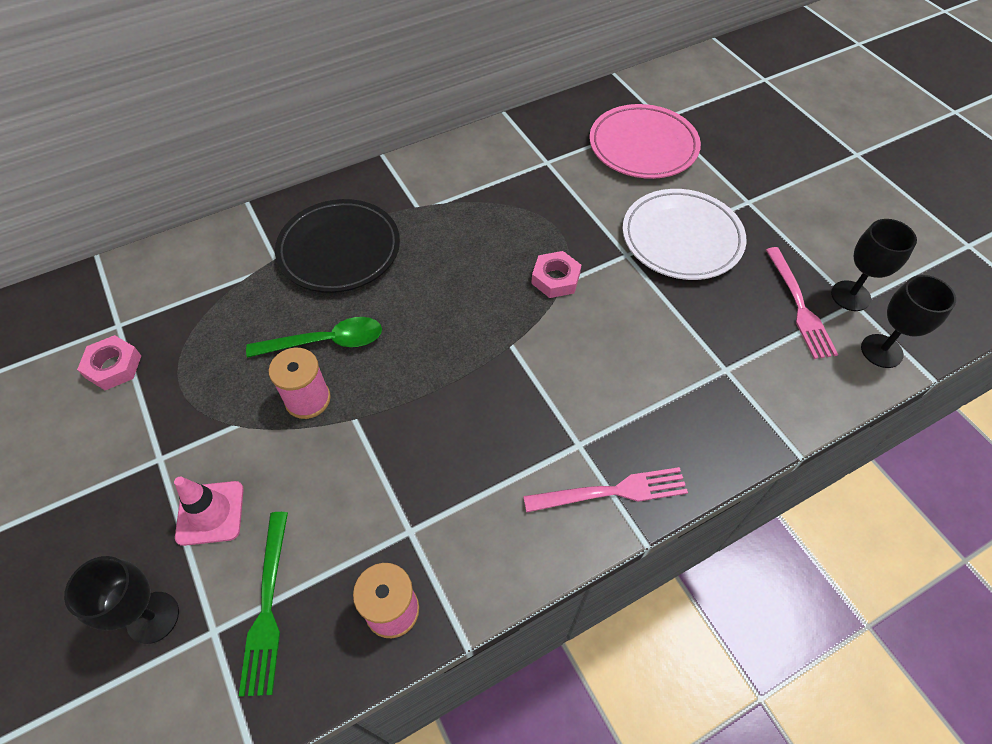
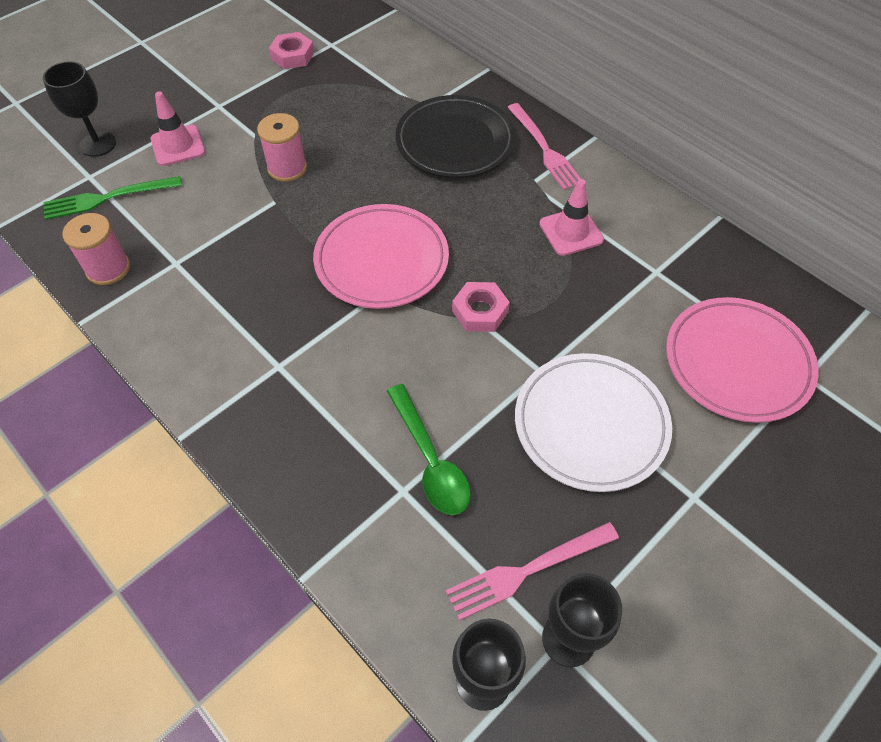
camera: 75 degrees right, 0 degrees up
green spoon [246,317,382,358] -> green spoon moved to [387,384,471,515]
pink fork [523,467,688,513] -> pink fork moved to [507,103,581,190]
none -> pink plate [313,204,449,309]
none -> pink traffic cone [539,179,604,256]

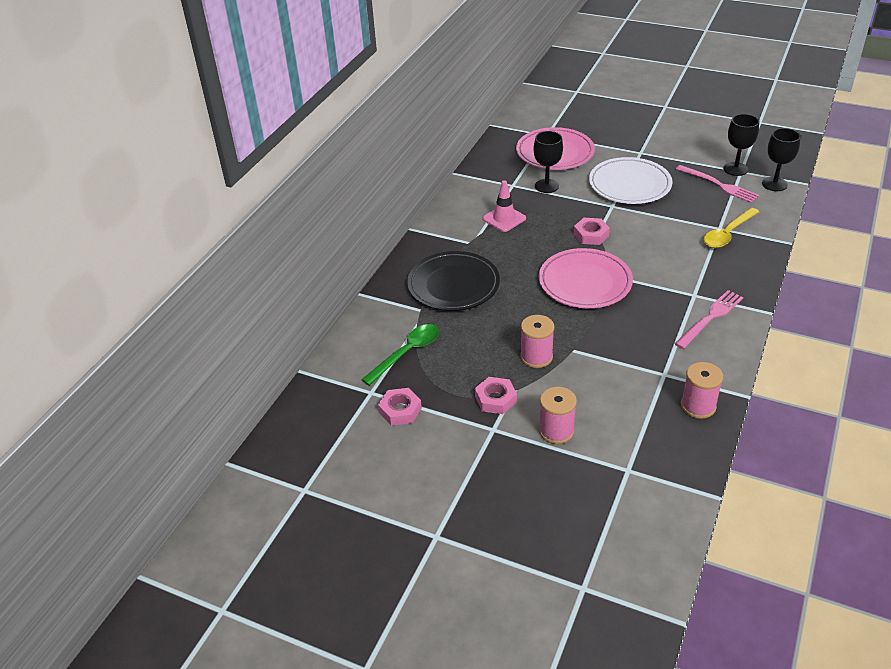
camera: 110 degrees left, 15 degrees down
black goblet [43,61,116,157] -> black goblet moved to [533,131,563,193]
green fork [44,176,182,220] -> none
pink traffic cone [151,91,205,166] -> pink spool [539,387,577,444]
green spoon [387,384,471,515] -> green spoon moved to [361,324,439,386]
pink fork [507,103,581,190] -> pink fork moved to [675,290,743,349]
none -> pink nut [475,377,517,414]
none -> yellow spoon [704,208,759,248]

